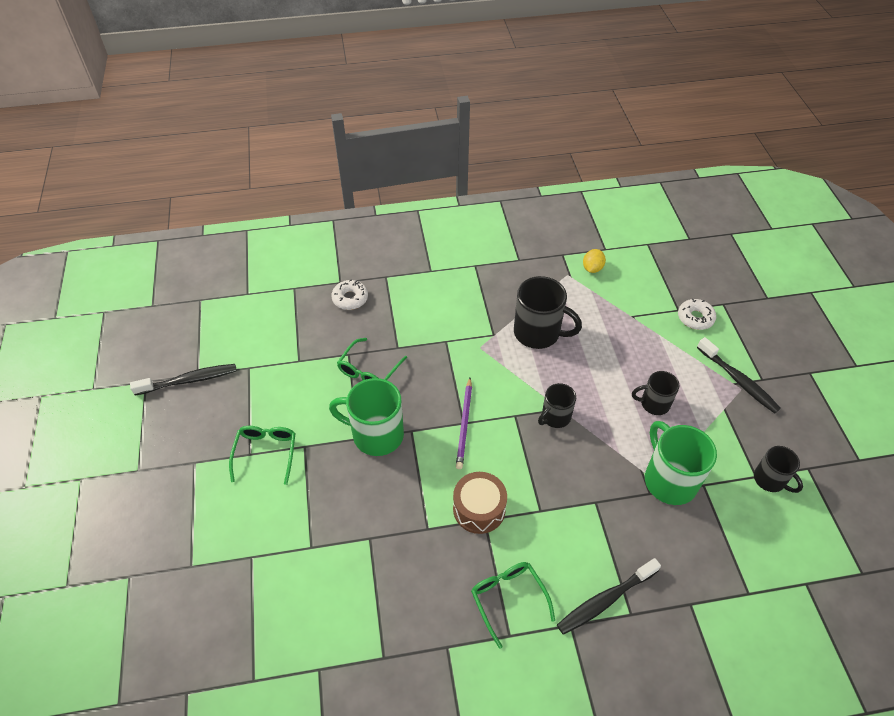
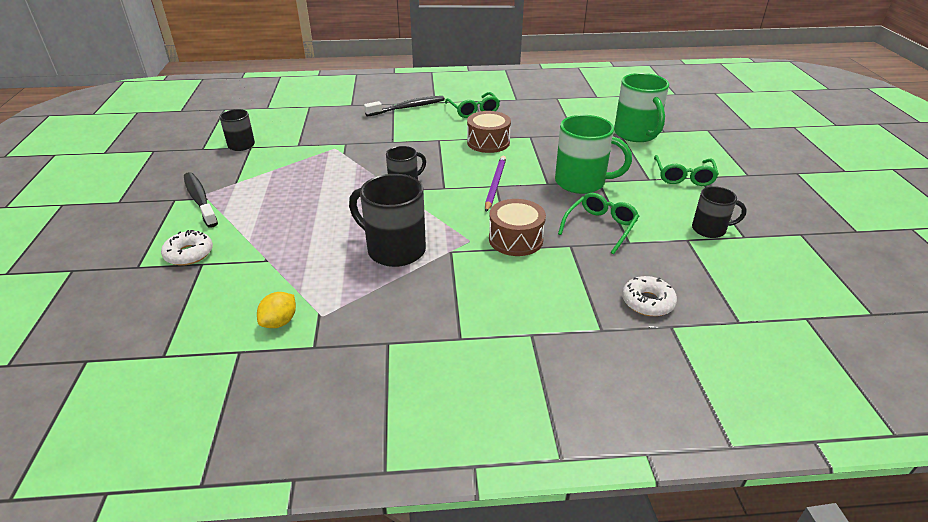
camera: 175 degrees left, 15 degrees down
black toothbrush [130,364,237,395] -> none
black mug [632,371,679,415] -> black mug moved to [692,186,747,238]
green mug [645,421,717,505] -> green mug moved to [614,73,669,142]
none -> brown drum [489,199,546,256]

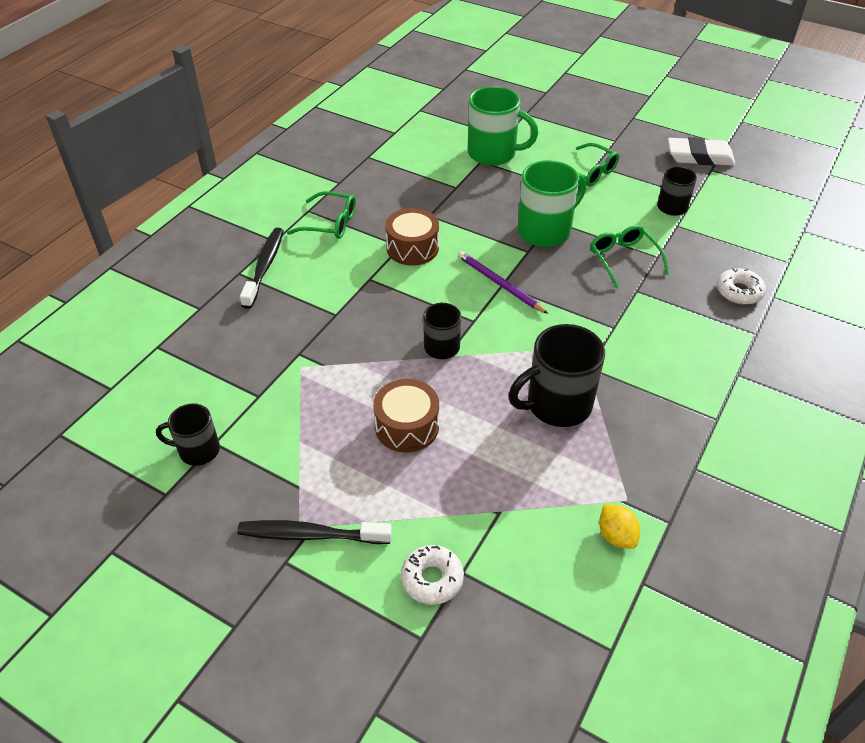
camera: 55 degrees left, 10 degrees up
brown drum [489,199,546,256] -> brown drum moved to [373,379,439,453]
none -> white eraser [668,137,735,166]

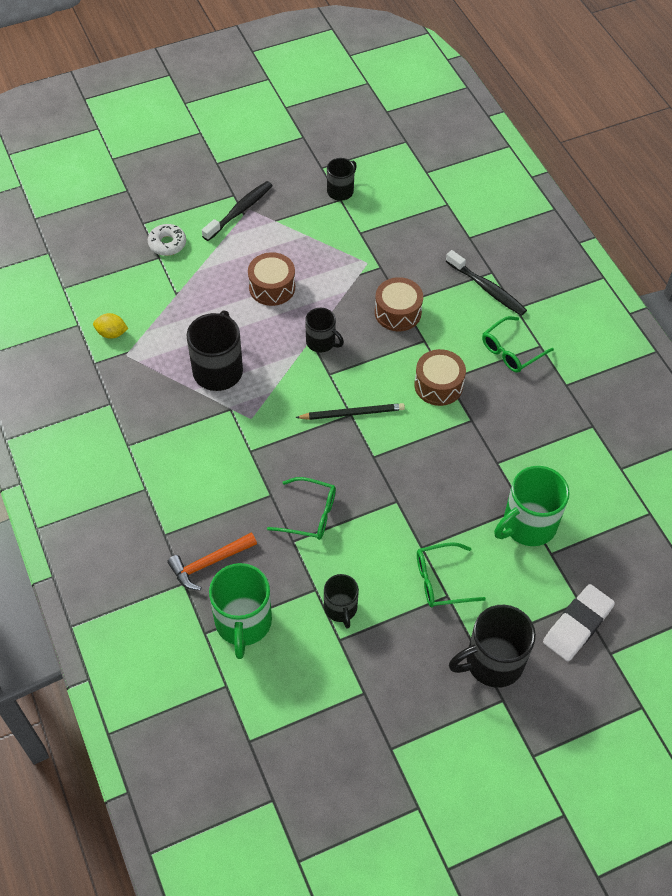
camera: 125 degrees right, 10 degrees up
purple pencil [458,251,548,314] -> black pencil [295,403,405,420]
green mug [517,160,586,247] -> green mug moved to [209,563,272,659]
white eraser [668,137,735,166] -> white eraser moved to [543,584,615,661]
white donut [717,268,766,305] -> orange hammer [167,532,257,590]
none -> brown drum [375,277,423,331]
none -> black mug [449,605,536,688]

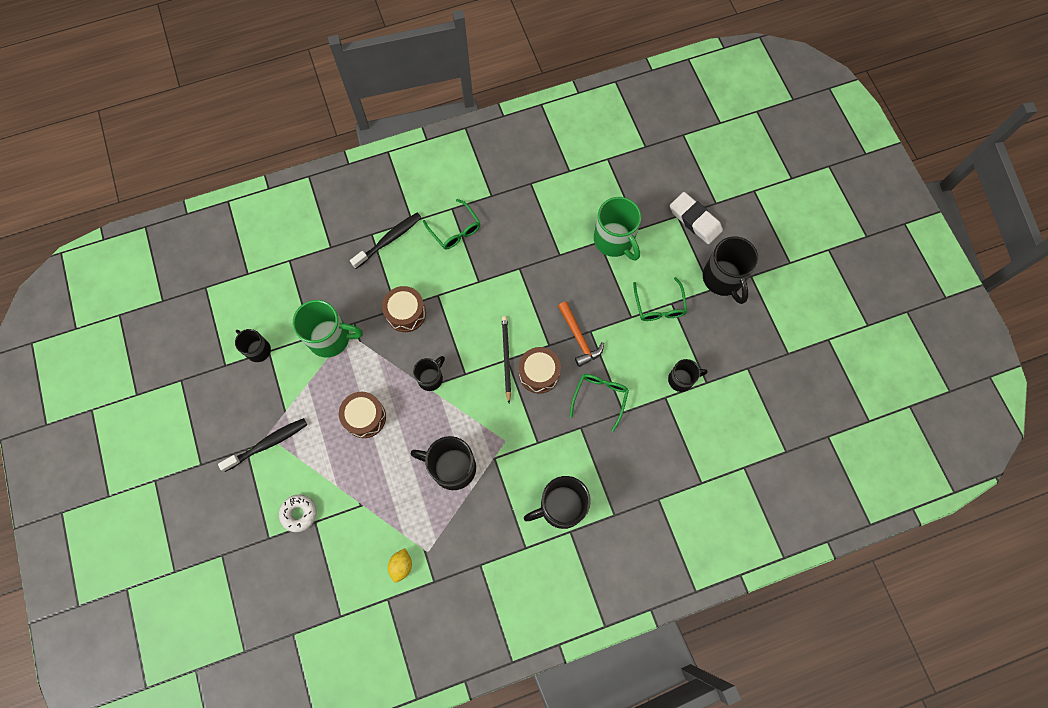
camera: 85 degrees left, 15 degrees up
orange hammer [167,532,257,590] -> orange hammer moved to [558,302,604,367]
black toothbrush [202,181,272,241] -> black toothbrush turned 105 degrees clockwise [218,418,307,472]
green mug [209,563,272,659] -> green mug moved to [292,300,363,358]
brown drum [415,349,466,406] -> brown drum moved to [519,347,561,394]
none -> black mug [524,476,591,529]

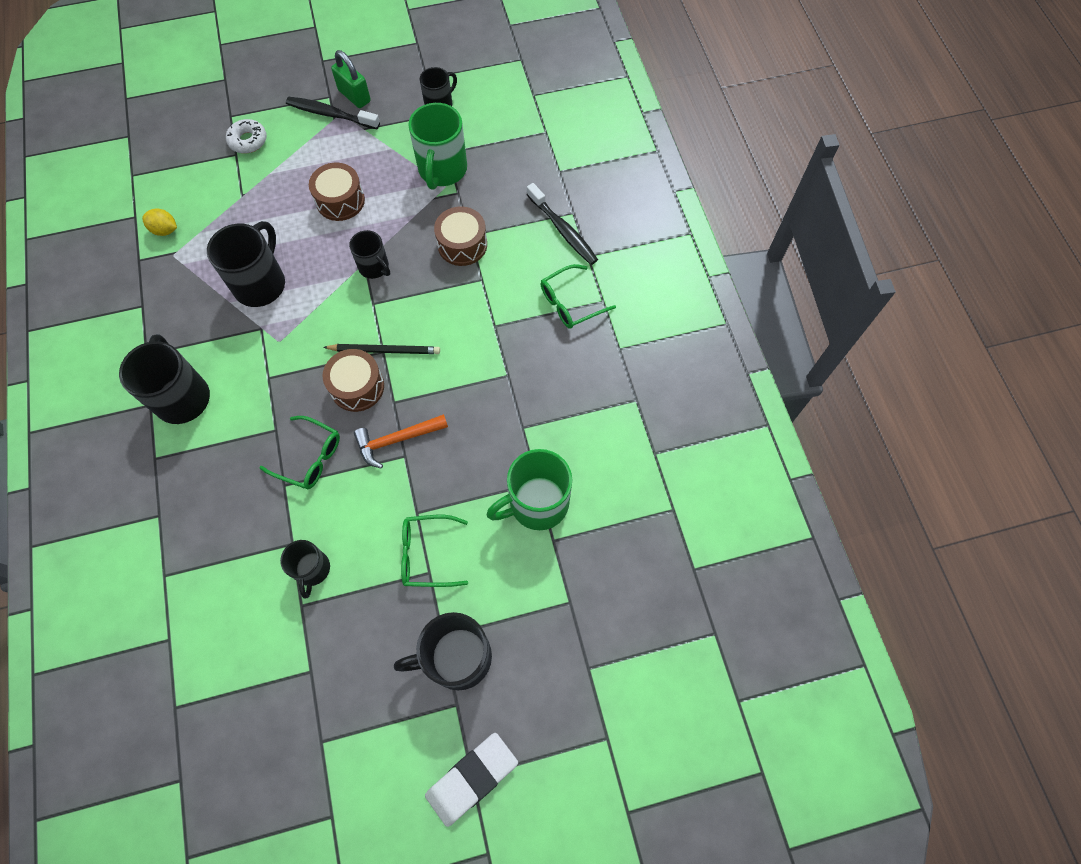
camera: 95 degrees right, 5 degrees down
black toothbrush [218,418,307,472] -> black toothbrush turned 135 degrees clockwise [286,97,380,129]
white eraser [670,192,723,244] -> white eraser moved to [425,733,518,827]
none -> green padlock [331,50,371,108]

